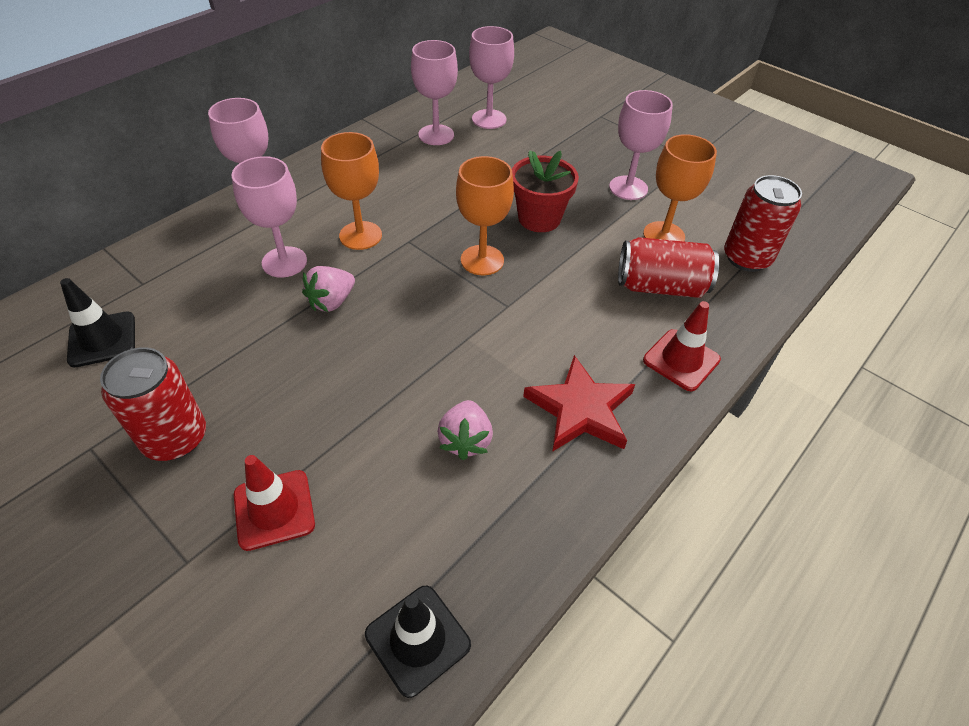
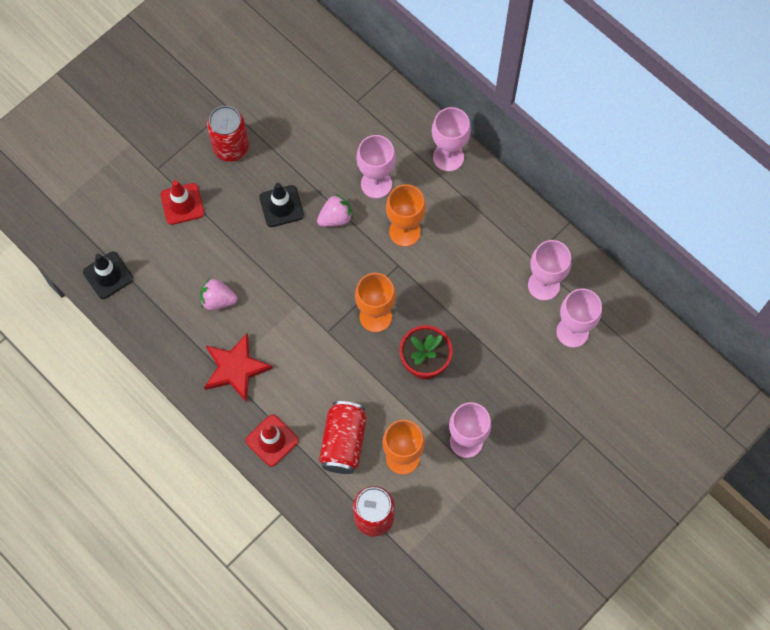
camera: 95 degrees right, 20 degrees up
black traffic cone [60,278,135,367] -> black traffic cone moved to [259,183,304,227]
pink strawberry [302,266,355,312] -> pink strawberry turned 105 degrees clockwise [317,194,353,227]

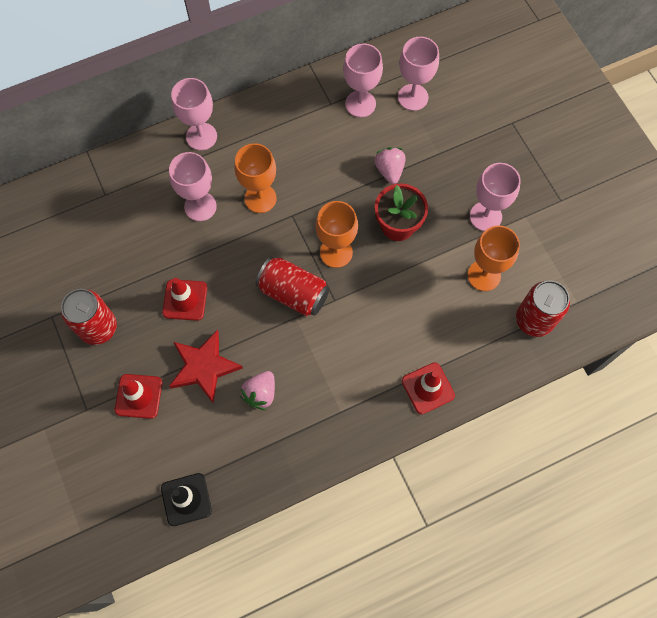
camera: 70 degrees left, 0 degrees up
red star [204,333,273,402] -> red star moved to [169,330,243,403]
black traffic cone [259,183,304,227] -> red traffic cone [162,278,207,321]
pink strawberry [317,194,353,227] -> pink strawberry moved to [374,147,406,184]
red can [319,401,367,474] -> red can moved to [256,256,330,316]

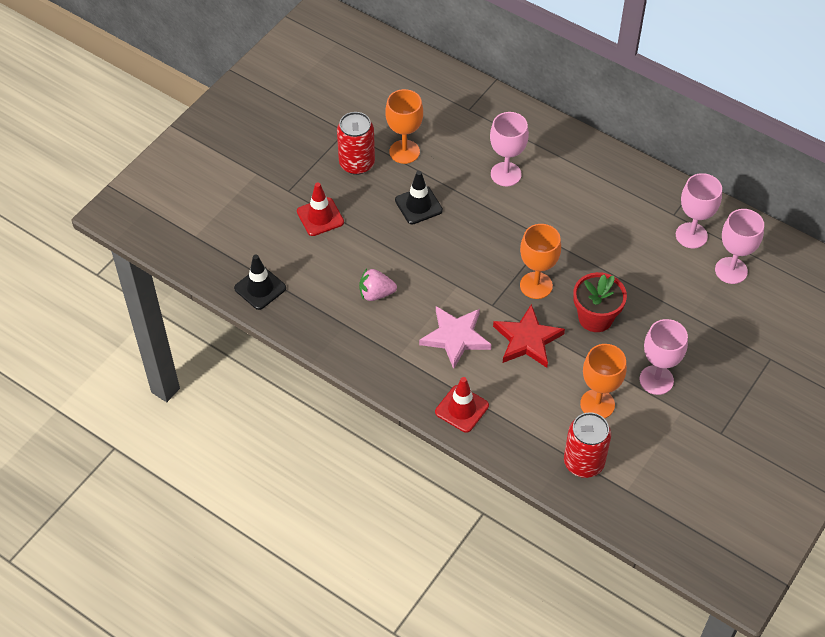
camera: 60 degrees right, 15 degrees down
red traffic cone [162,278,207,321] -> black traffic cone [395,171,443,224]
red star [169,330,243,403] -> red star moved to [493,304,565,368]
pink goblet [171,78,217,150] -> none
orange goblet [234,143,277,213] -> orange goblet moved to [385,89,423,164]
red can [256,256,330,316] -> none
pink strawberry [374,147,406,184] -> none
none -> pink star [419,306,491,369]

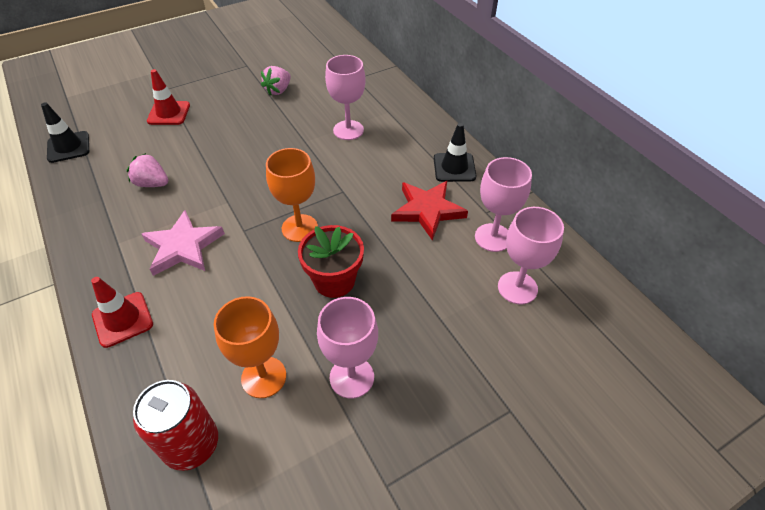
camera: 25 degrees right, 5 degrees down
red can [337,112,375,175] -> none
orange goblet [385,89,423,164] -> pink strawberry [261,66,291,96]
black traffic cone [395,171,443,224] -> black traffic cone moved to [434,123,476,182]
red star [493,304,565,368] -> red star moved to [391,181,468,240]

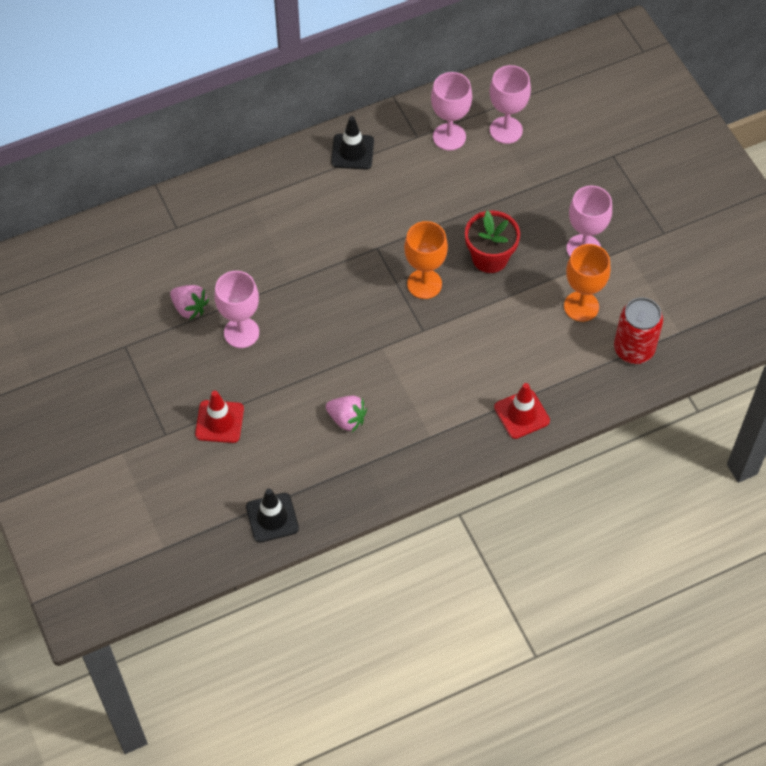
camera: 85 degrees left, 10 degrees up
pink strawberry [127,153,168,187] -> pink strawberry turned 90 degrees counterclockwise [326,395,367,432]
pink star [142,210,225,276] -> none
pink goblet [325,55,366,140] -> pink goblet moved to [214,271,259,348]
red star [391,181,468,240] -> none

